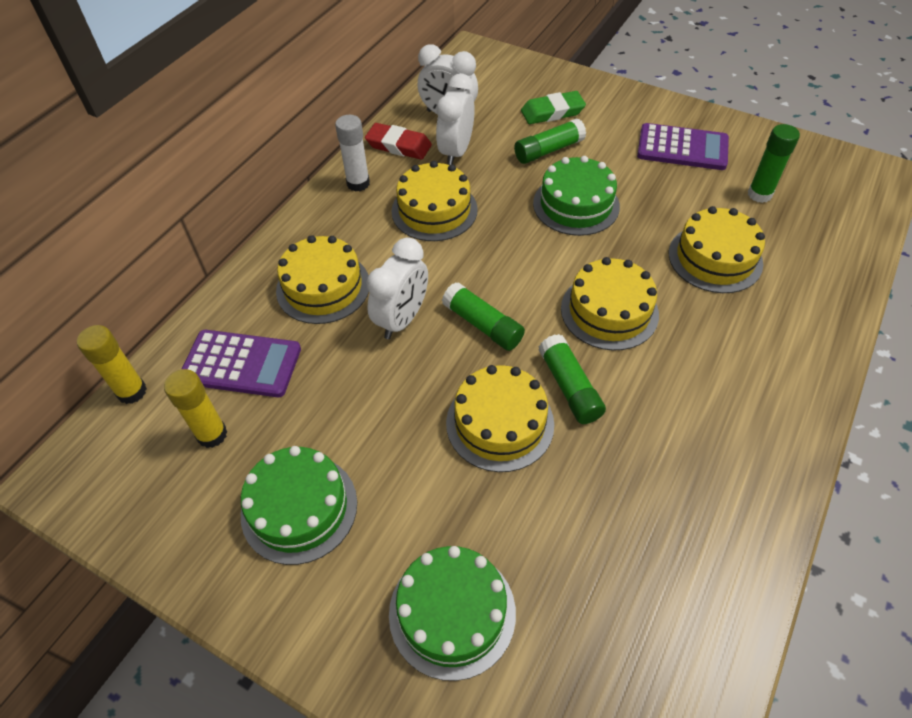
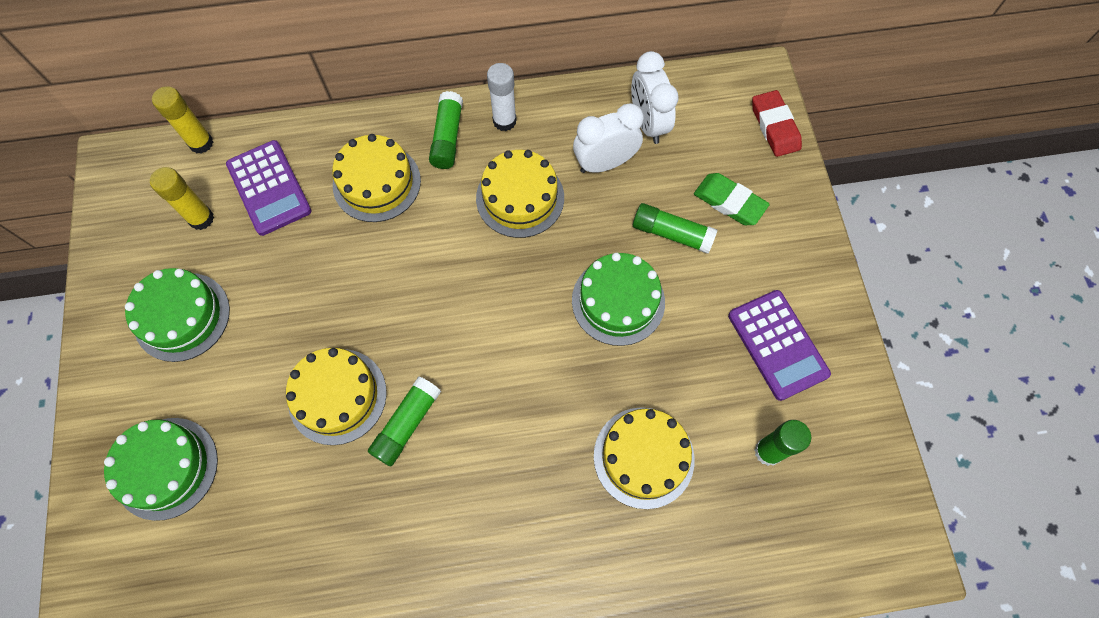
camera: 50 degrees right, 15 degrees up
red eraser [365,123,432,160] -> red eraser moved to [752,90,802,157]
white clock [366,237,428,339] -> none
green glue stick [442,282,525,351] -> green glue stick moved to [429,91,463,169]
yellow cake [561,257,659,351] -> none

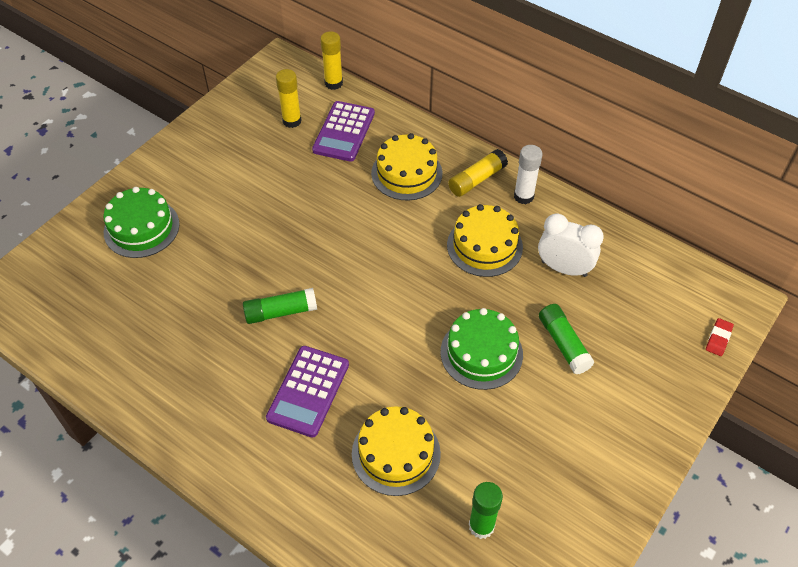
camera: 45 degrees right, 15 degrees down
green cake [125,268,230,362] -> none
yellow cake [286,348,387,445] -> none
green glue stick [429,91,463,169] -> yellow glue stick [448,149,508,197]
white clock [631,51,678,144] -> none
green eraser [694,173,770,225] -> none
purple calculator [728,290,831,401] -> purple calculator moved to [266,346,349,438]
red eraser [752,90,802,157] -> red eraser [706,318,734,356], size x0.61

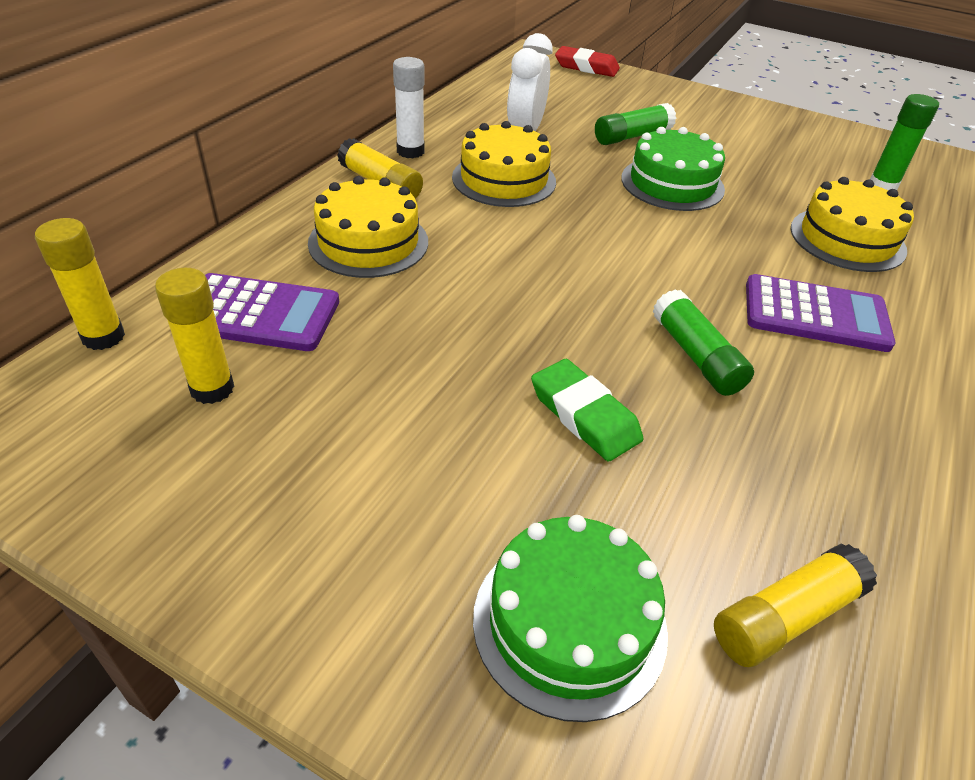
camera: 100 degrees left, 10 degrees down
red eraser [706,318,734,356] -> red eraser [555,46,620,77], size x1.65
none -> green eraser [531,359,644,462]
none -> yellow glue stick [714,544,877,667]

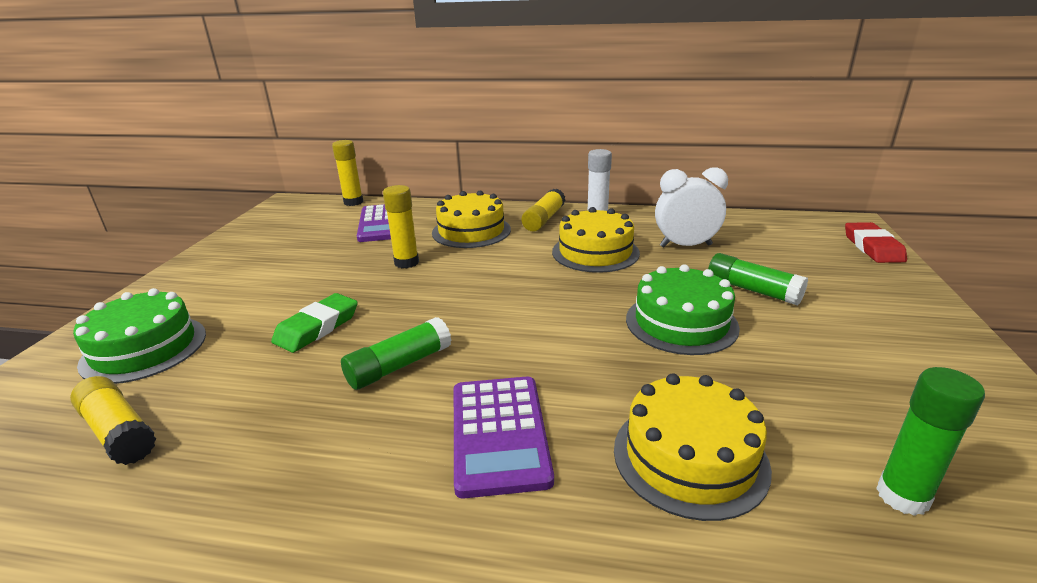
camera: 75 degrees right, 15 degrees down
yellow glue stick [155,268,234,404] -> yellow glue stick moved to [383,185,419,268]

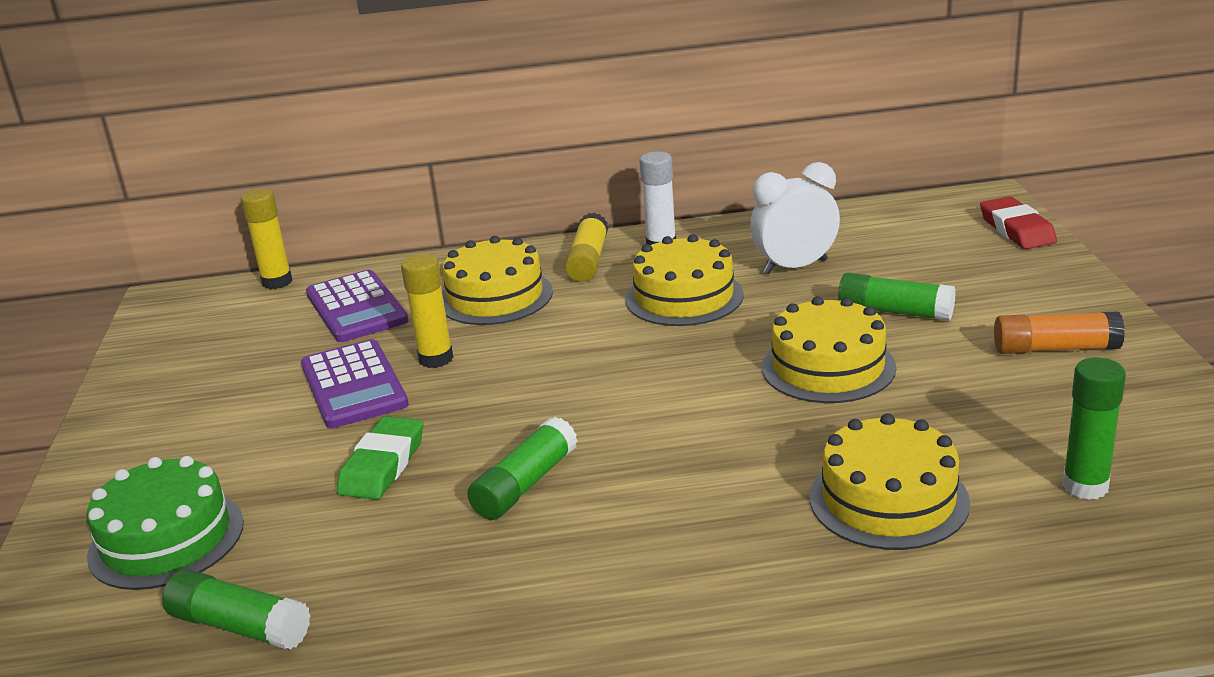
camera: 15 degrees left, 0 degrees up
yellow glue stick [70,376,156,465] -> green glue stick [162,569,311,650]
purple calculator [454,377,554,498] -> purple calculator moved to [301,339,409,428]
green cake [626,264,740,355] -> yellow cake [762,296,896,403]
none -> orange glue stick [994,311,1125,354]

